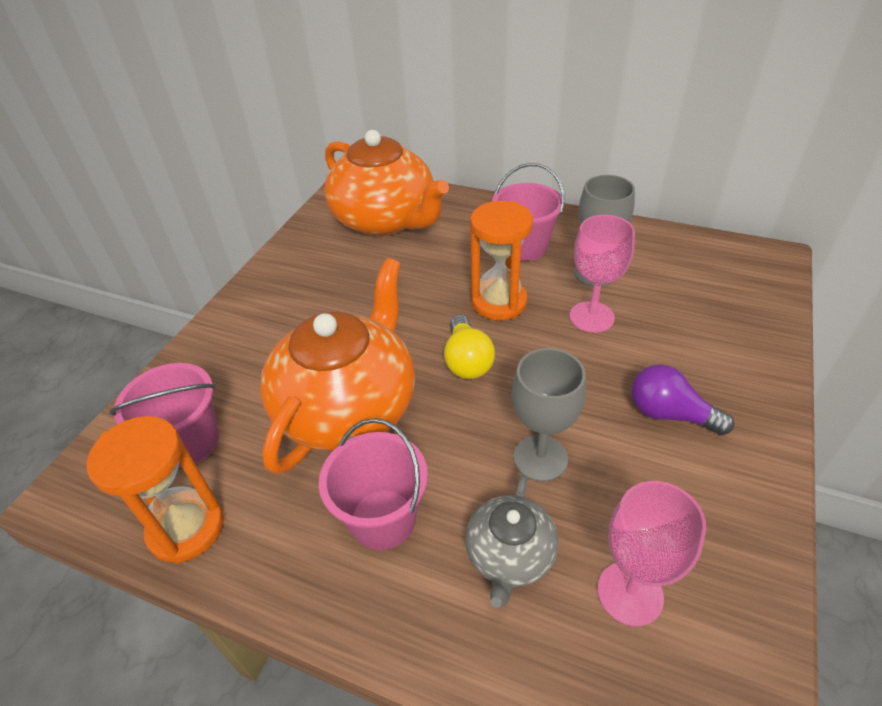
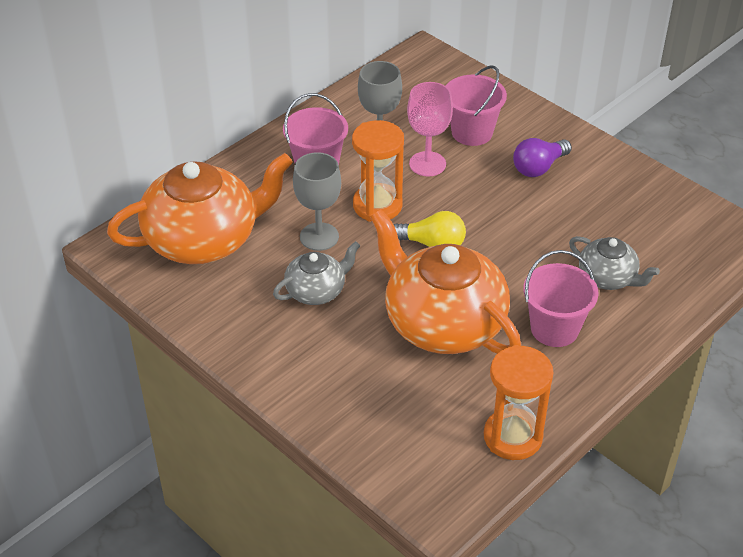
camera: 70 degrees left, 0 degrees up
pink bucket [109,363,219,467] -> pink bucket moved to [446,65,507,146]
grey goblet [512,348,586,482] -> grey goblet moved to [293,152,341,251]
pink goblet [597,481,706,626] -> none
none -> grey teapot [273,241,360,305]

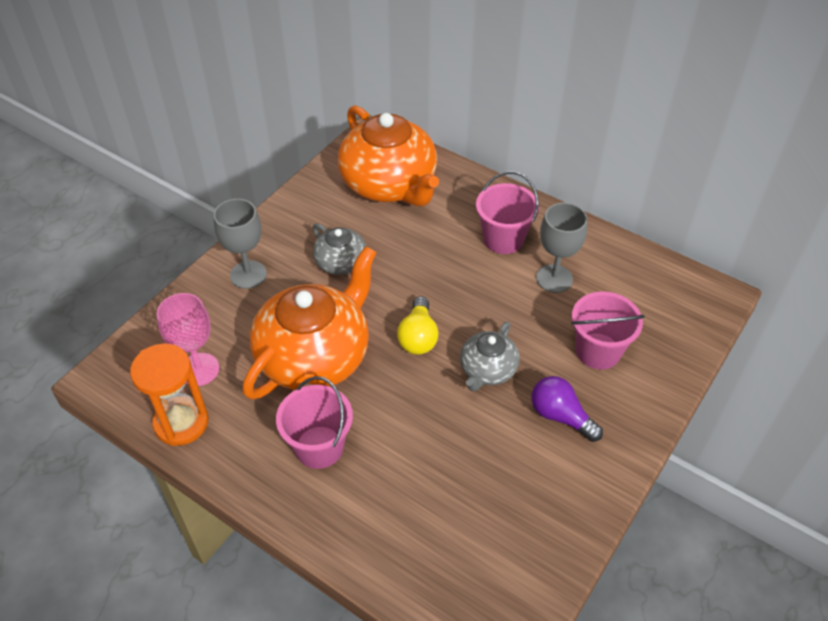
camera: 80 degrees right, 5 degrees up
grey goblet [293,152,341,251] -> grey goblet moved to [214,199,267,289]
orange hourglass [352,120,404,222] -> none
pink goblet [407,82,453,176] -> pink goblet moved to [157,293,219,386]
grey teapot [569,236,660,290] -> grey teapot moved to [460,322,520,391]

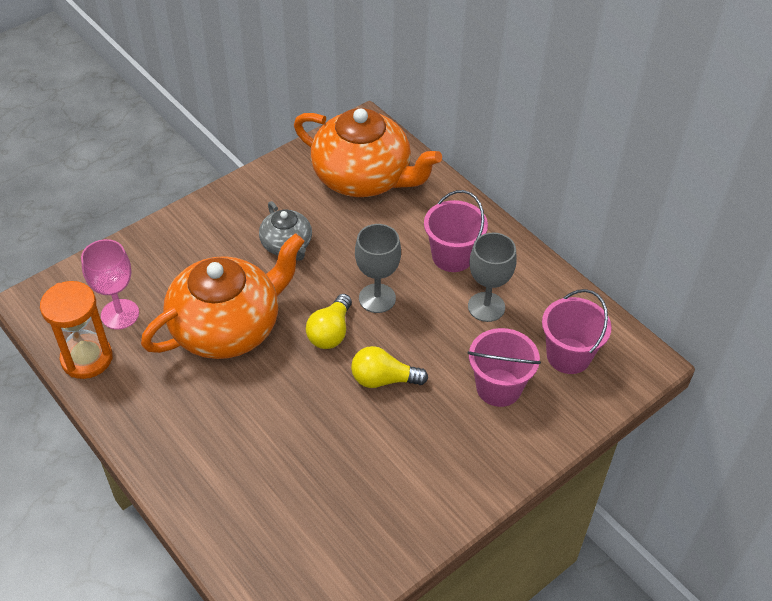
camera: 15 degrees right, 0 degrees up
grey goblet [214,199,267,289] -> grey goblet moved to [355,224,401,313]
pink bucket [276,376,353,469] -> pink bucket moved to [542,289,612,374]
orange teapot [338,105,439,207] -> orange teapot turned 45 degrees counterclockwise [294,108,442,197]
grey teapot [460,322,520,391] -> yellow light bulb [351,346,428,388]
purple light bulb [532,376,603,442] -> none

